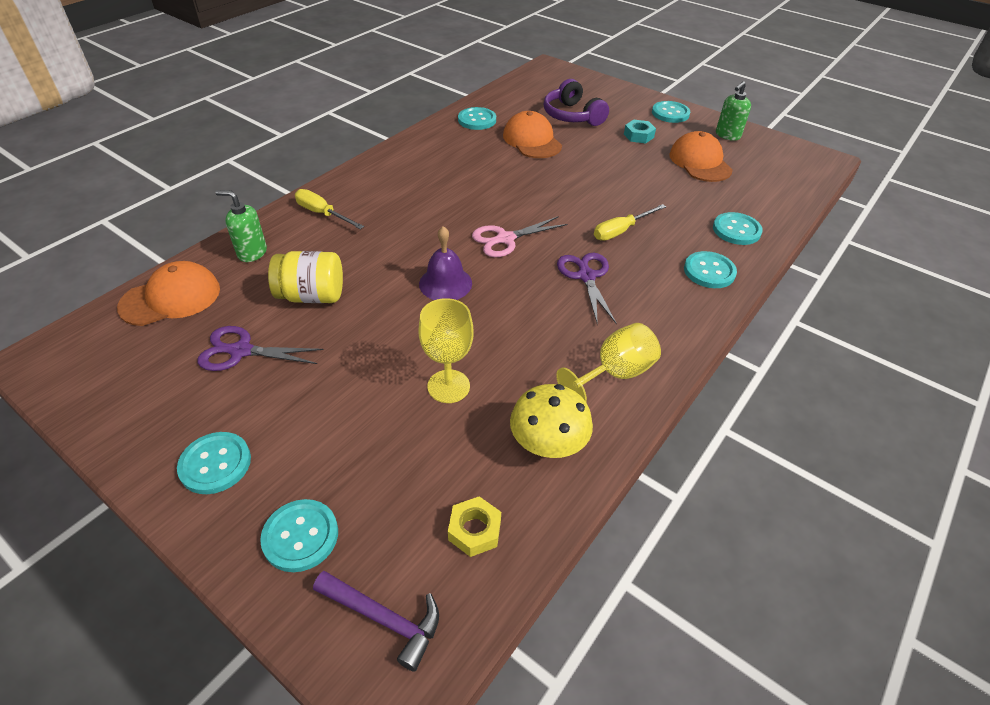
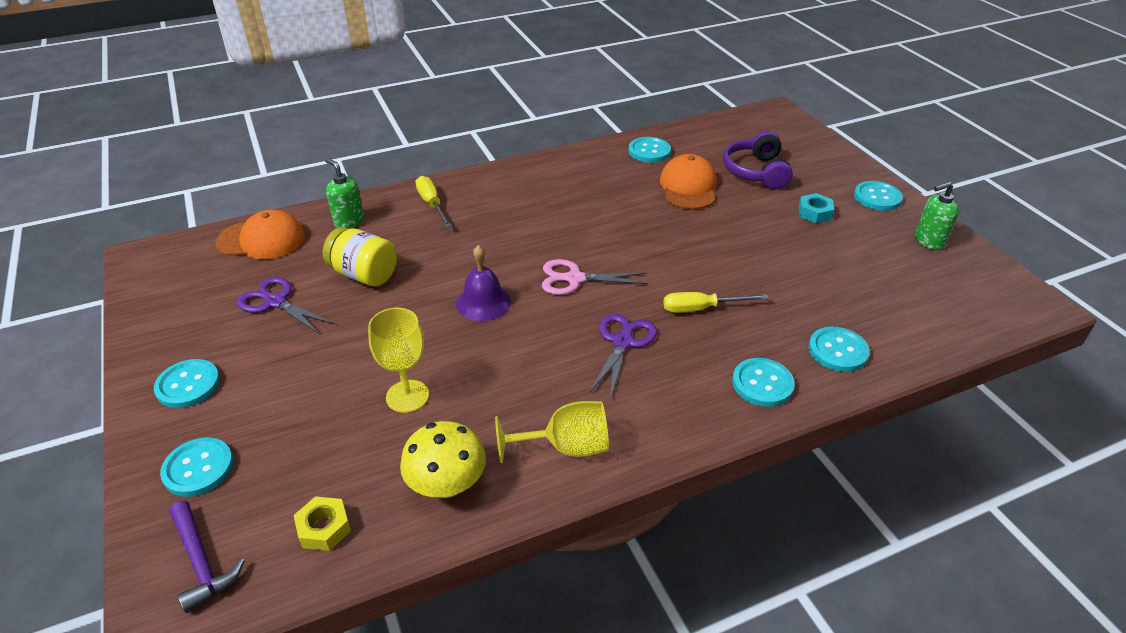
camera: 30 degrees right, 5 degrees down
orange cap [669,131,733,182] -> none

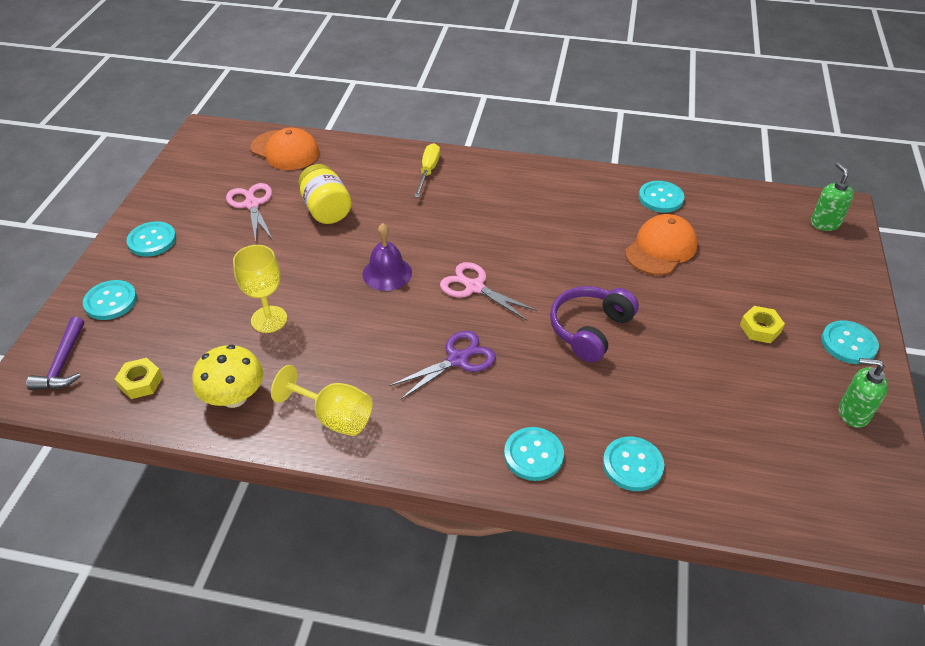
camera: 35 degrees right, 5 degrees up
purple scissors [237,277,335,334] -> pink scissors [226,183,273,241]
green soap dispenser [325,158,364,228] -> green soap dispenser moved to [811,163,854,231]
yellow screwdriver [663,292,769,313] -> none
purple headphones [723,131,793,190] -> purple headphones moved to [550,286,639,363]
turquoise nut [798,193,834,223] -> yellow nut [740,306,785,343]

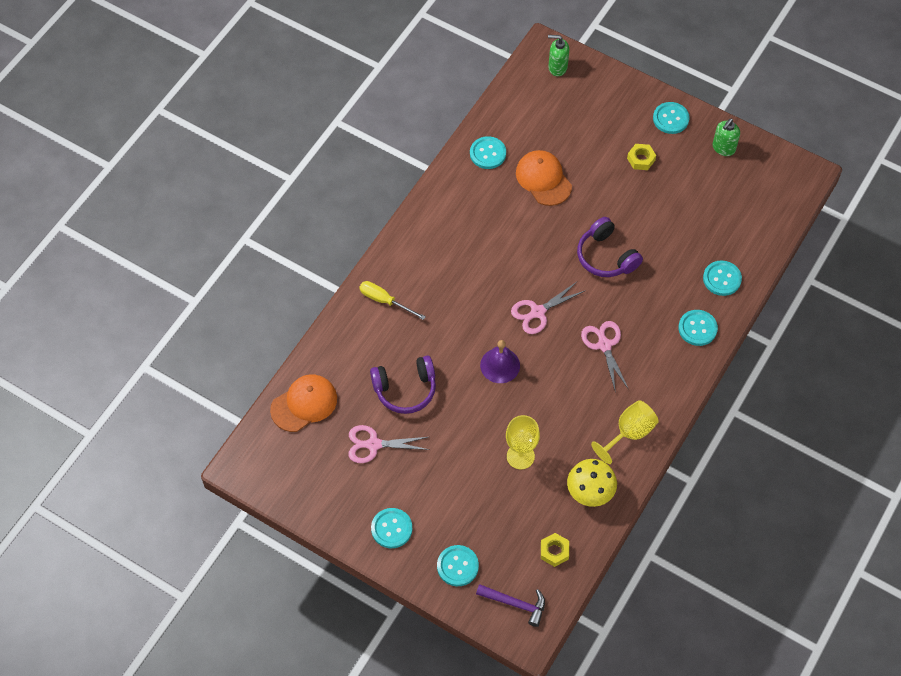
camera: 70 degrees left, 15 degrees up
yellow jar [298,164,352,224] -> purple headphones [370,355,436,414]
purple scissors [389,331,496,400] -> pink scissors [581,321,629,393]

